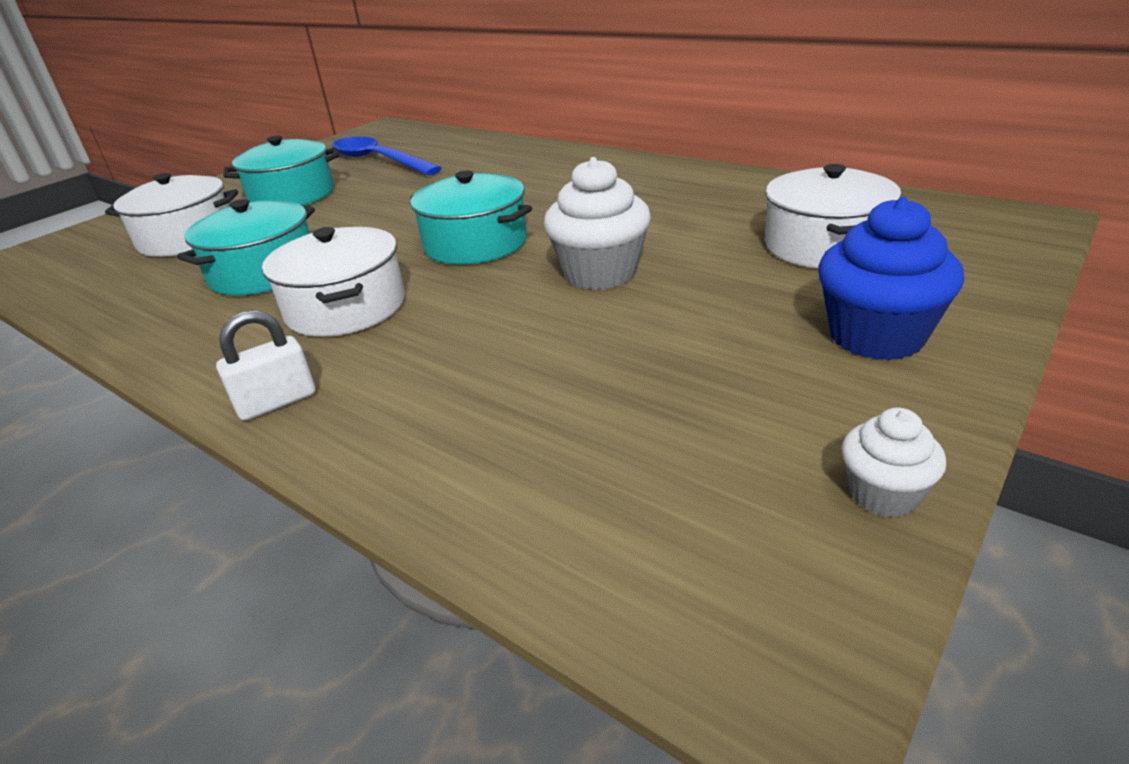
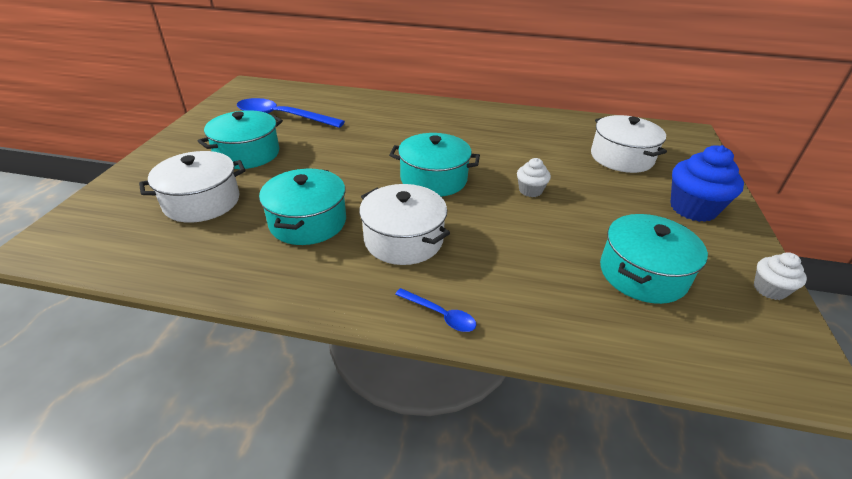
camera: 30 degrees left, 5 degrees up
white padlock [216,310,316,421] -> blue spoon [395,288,477,332]
white cupcake [544,157,651,290] -> white cupcake [517,158,551,197], size x0.55
none -> turquoise pot [600,214,708,304]

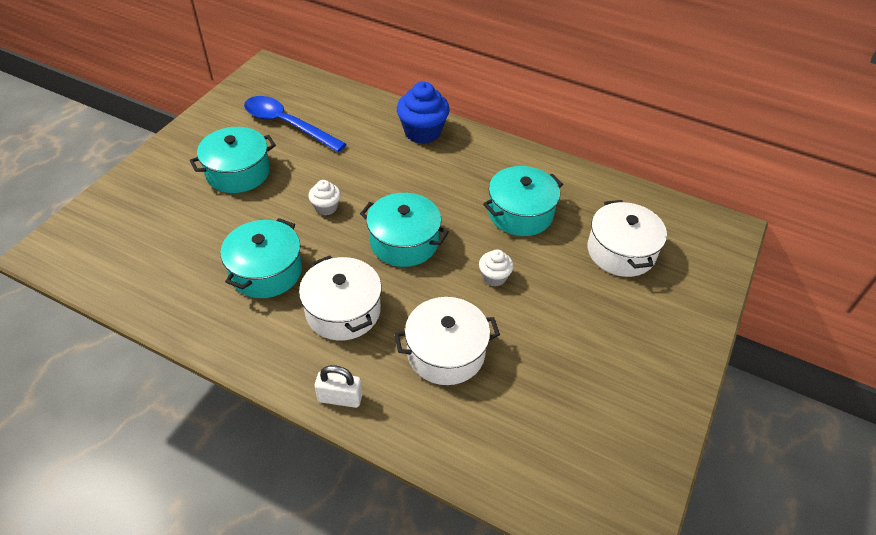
camera: 15 degrees right, 10 degrees up
white pot [139,151,246,223] -> white pot moved to [394,297,500,385]
blue spoon [395,288,477,332] -> white padlock [315,365,362,408]
turquoise pot [600,214,708,304] -> turquoise pot moved to [483,166,563,236]
blue cupcake [670,145,744,222] -> blue cupcake moved to [397,82,450,144]
white cupcake [754,252,807,300] -> white cupcake moved to [308,180,341,215]

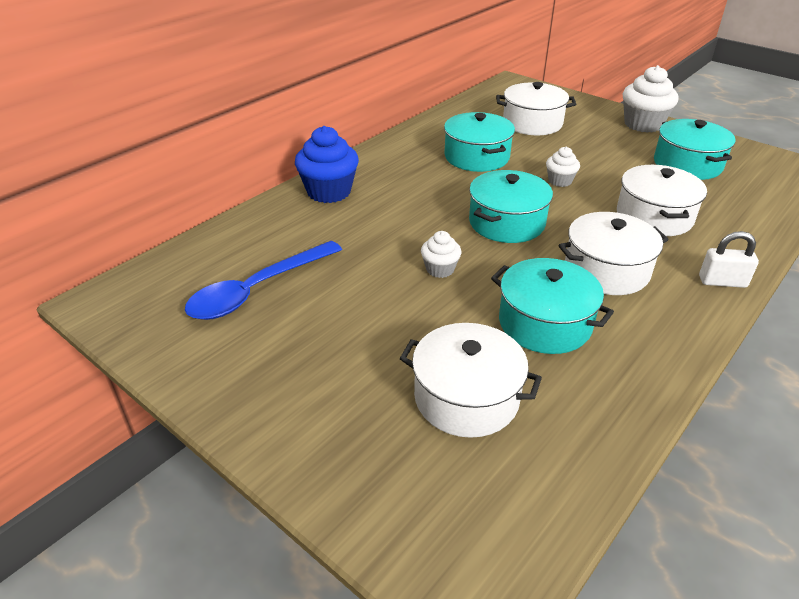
camera: 75 degrees left, 10 degrees down
turquoise pot [190,127,276,193] -> turquoise pot moved to [654,119,735,180]
white padlock [315,365,362,408] -> white padlock turned 75 degrees clockwise [699,231,759,288]
none -> white pot [400,323,542,438]
none -> white cupcake [623,65,678,133]

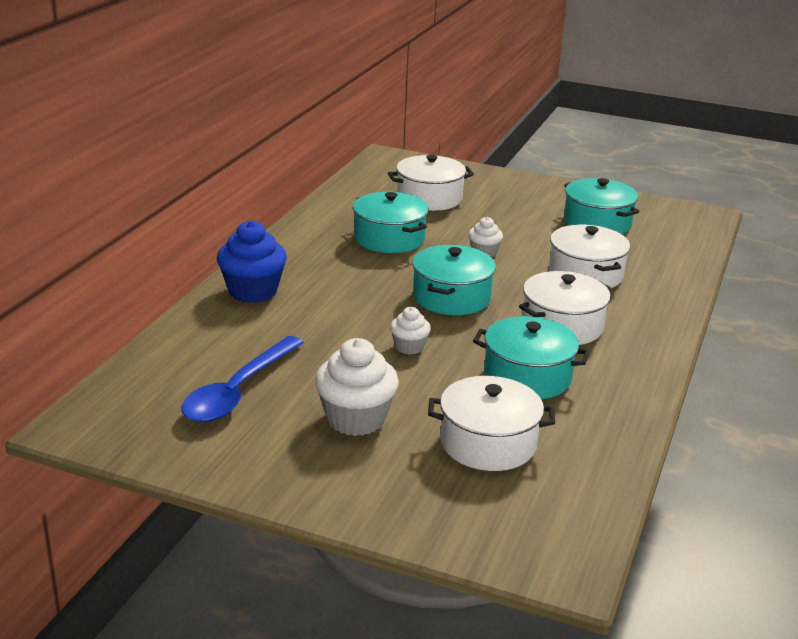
camera: 20 degrees left, 10 degrees down
white cupcake [623,65,678,133] -> white cupcake moved to [315,338,399,436]
white padlock [699,231,759,288] -> none

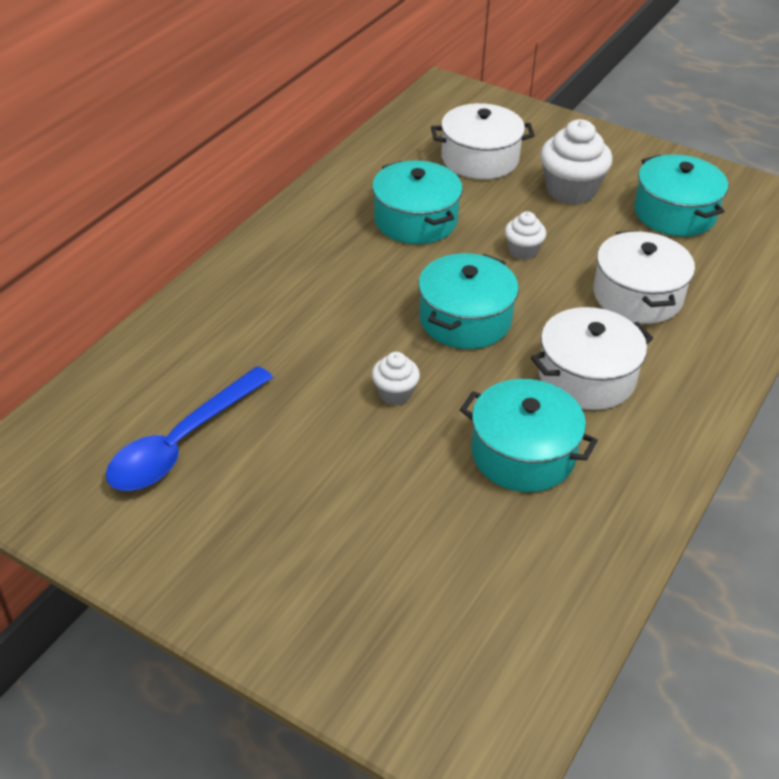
camera: 10 degrees right, 15 degrees up
blue cupcake [217,220,287,303] -> none
white cupcake [315,338,399,436] -> white cupcake moved to [540,119,613,205]
white pot [428,376,555,471] -> none

